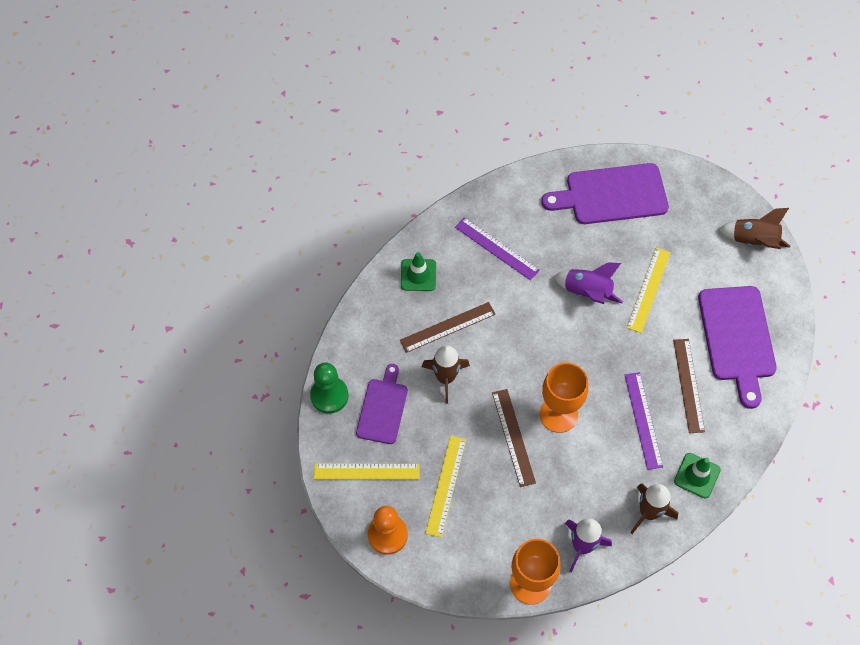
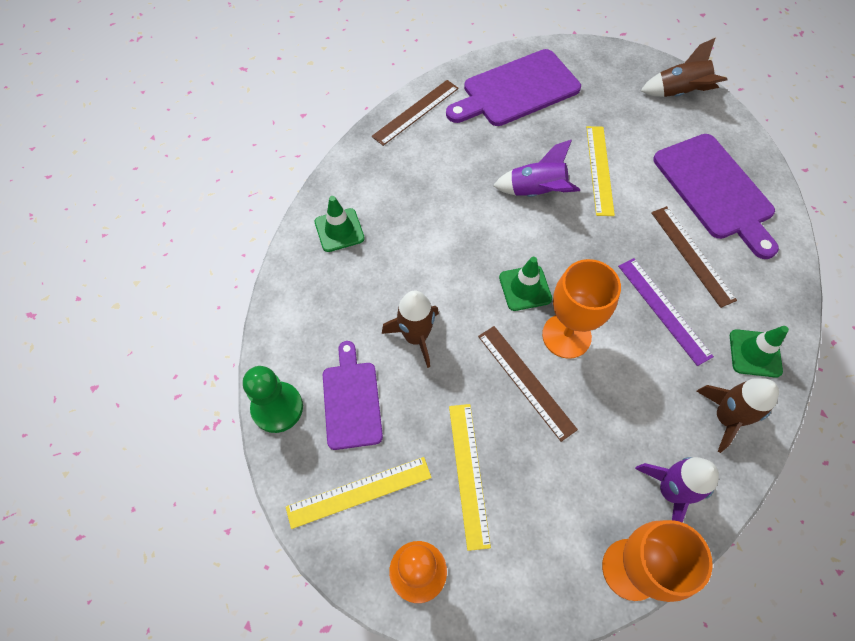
camera: 20 degrees left, 0 degrees up
brown ruler [400,302,496,353] -> brown ruler moved to [372,80,459,146]
purple ruler [455,217,540,281] -> none
none -> green traffic cone [499,257,552,311]

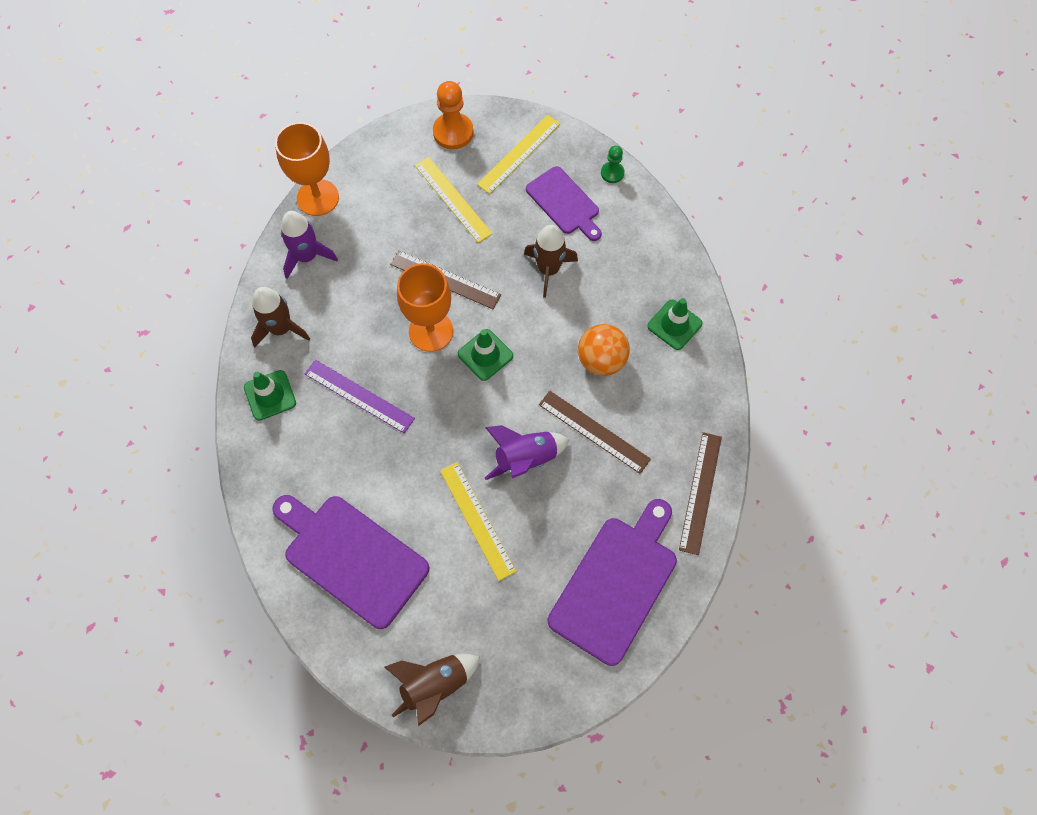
camera: 150 degrees right, 5 degrees up
green pawn [243,366,303,433] -> green pawn [601,146,625,183], size x0.57
brown ruler [651,206,737,308] -> brown ruler moved to [539,391,651,474]
none -> orange ball [578,324,630,376]

